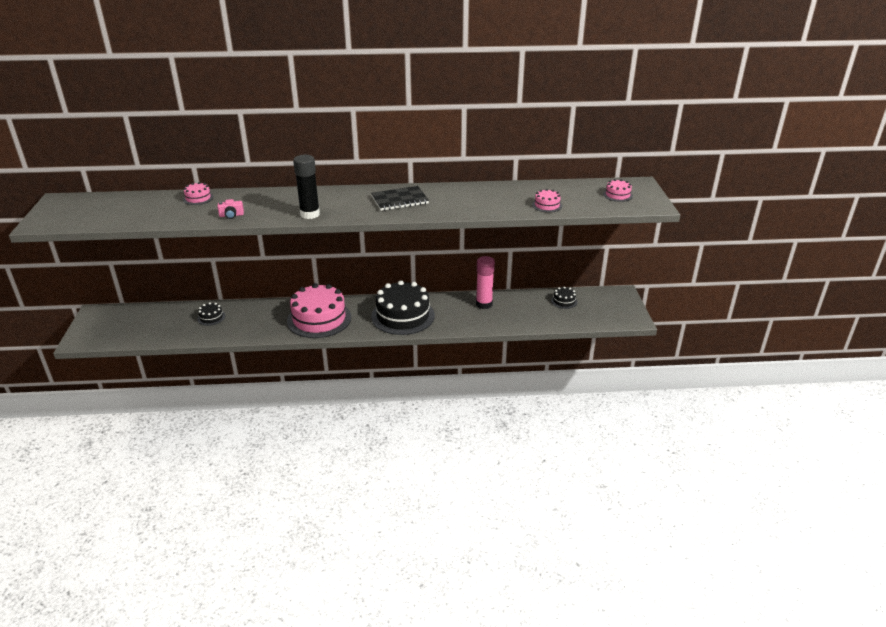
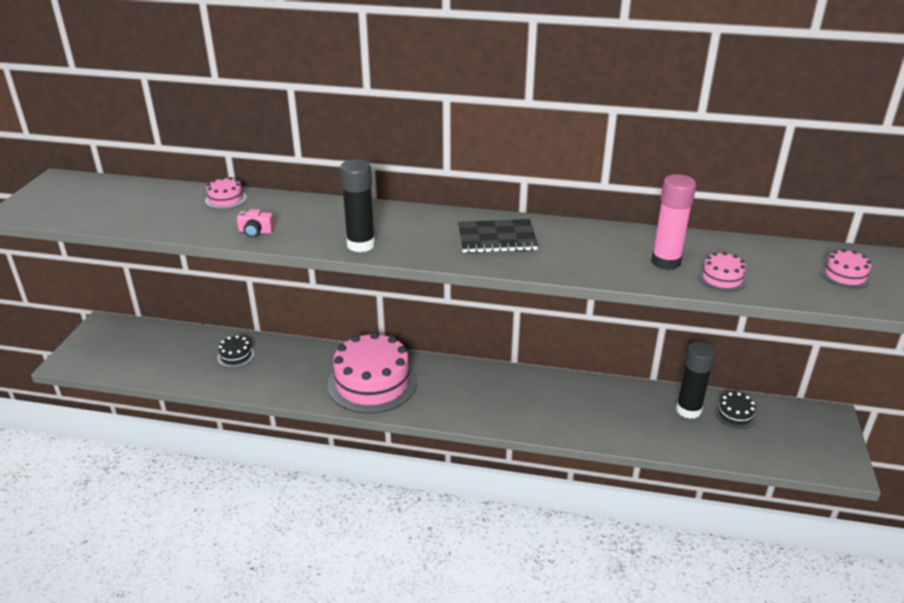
camera: 15 degrees right, 0 degrees up
black cake [371,280,435,335] -> none
pink glue stick [476,256,495,309] -> pink glue stick moved to [651,174,696,270]
none -> black glue stick [676,342,716,419]

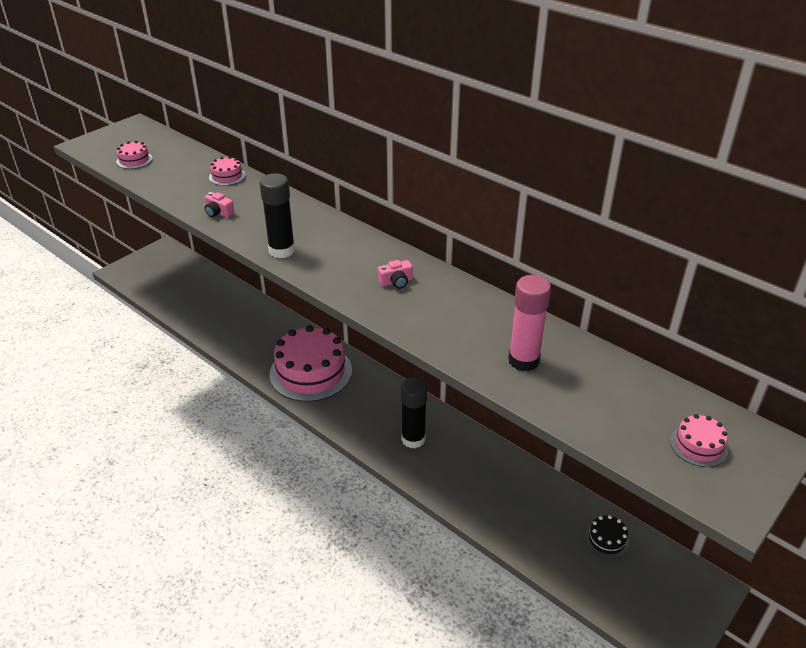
camera: 30 degrees right, 5 degrees up
black cake [217,335,255,368] -> none
black notebook [458,219,538,253] -> pink camera [378,260,413,289]
black glue stick [676,342,716,419] -> black glue stick moved to [401,377,427,448]
pink cake [697,252,747,292] -> pink cake moved to [116,141,153,169]

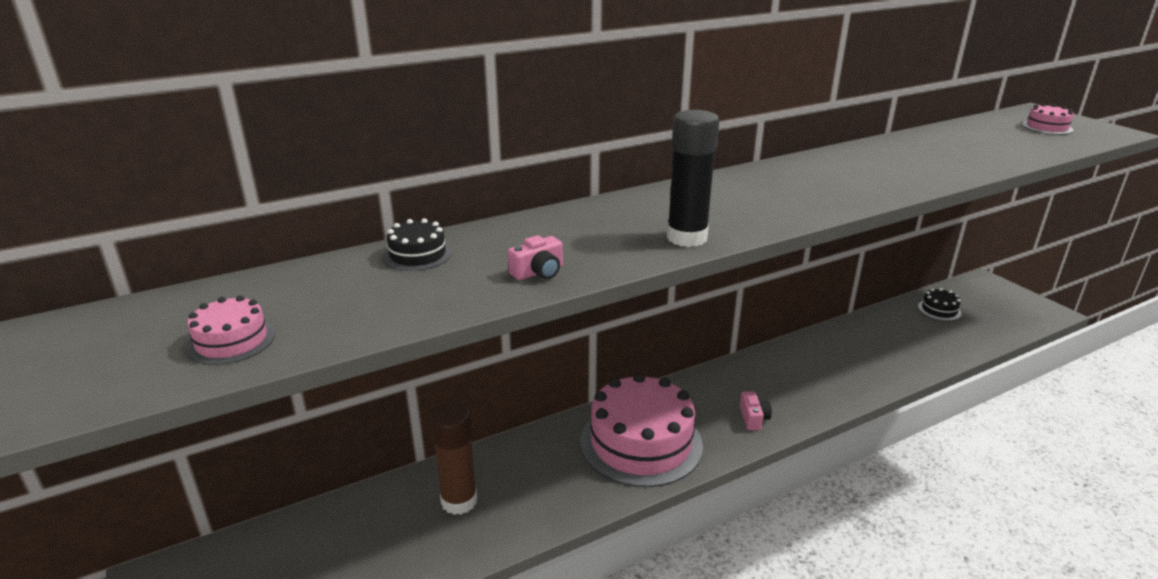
camera: 70 degrees left, 10 degrees down
pink cake [209,156,246,186] -> black cake [383,218,452,271]
pink camera [378,260,413,289] -> pink camera moved to [740,391,772,430]
black glue stick [401,377,427,448] -> none
pink glue stick [508,275,551,371] -> none
none -> brown glue stick [430,402,477,515]

